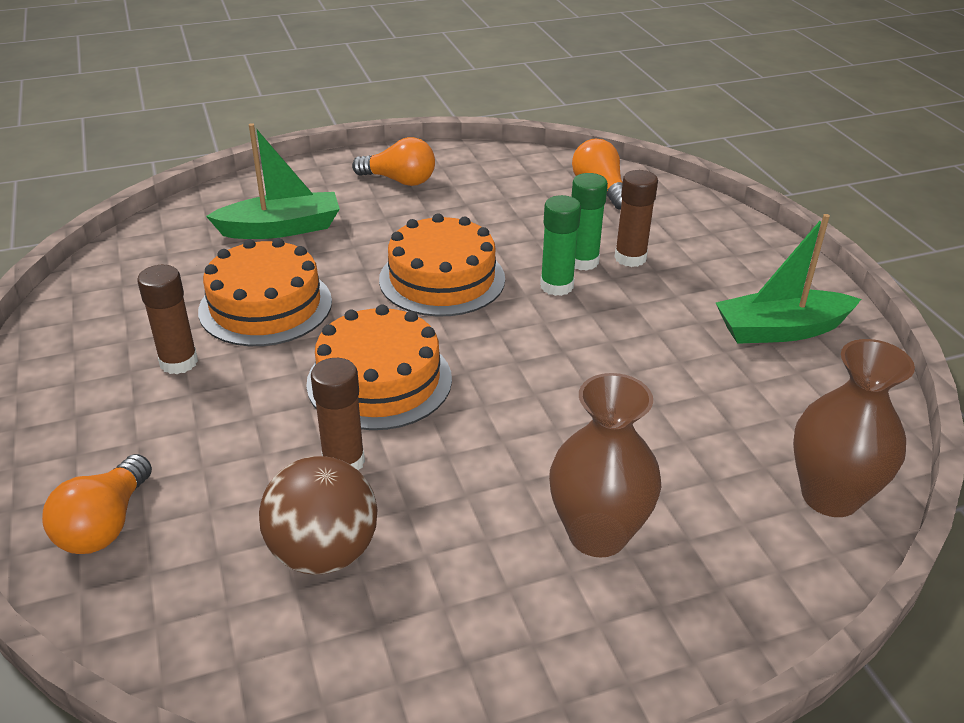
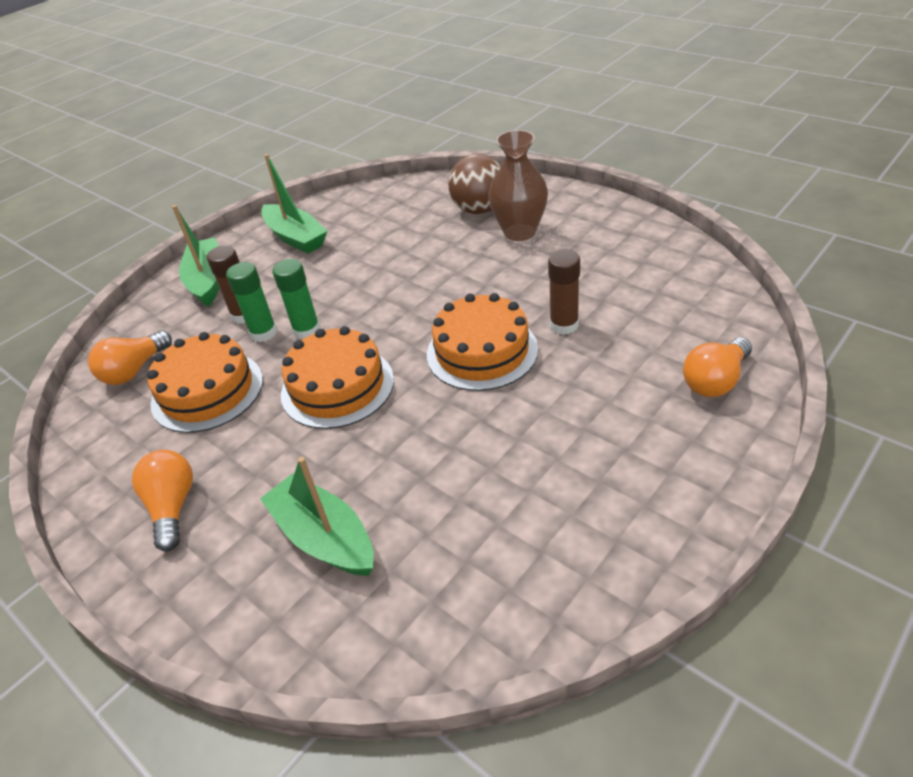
camera: 115 degrees left, 5 degrees up
orange light bulb [42,454,152,554] -> orange light bulb turned 150 degrees clockwise [683,337,752,397]
brown glue stick [137,265,198,374] -> none
orange cake [198,238,332,346] -> orange cake moved to [147,332,263,433]
brown ball [259,456,377,575] -> brown ball moved to [448,154,501,214]
brown vase [793,339,915,517] -> none
none -> green boat [172,205,219,307]

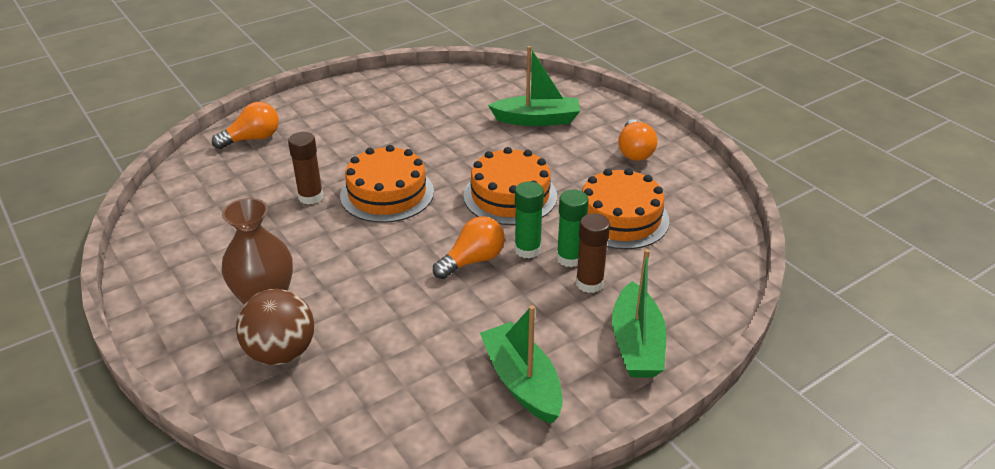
camera: 170 degrees left, 5 degrees down
orange light bulb [88,330,172,385] -> orange light bulb moved to [433,216,505,279]
green boat [260,457,374,576] -> green boat turned 60 degrees counterclockwise [488,46,580,126]

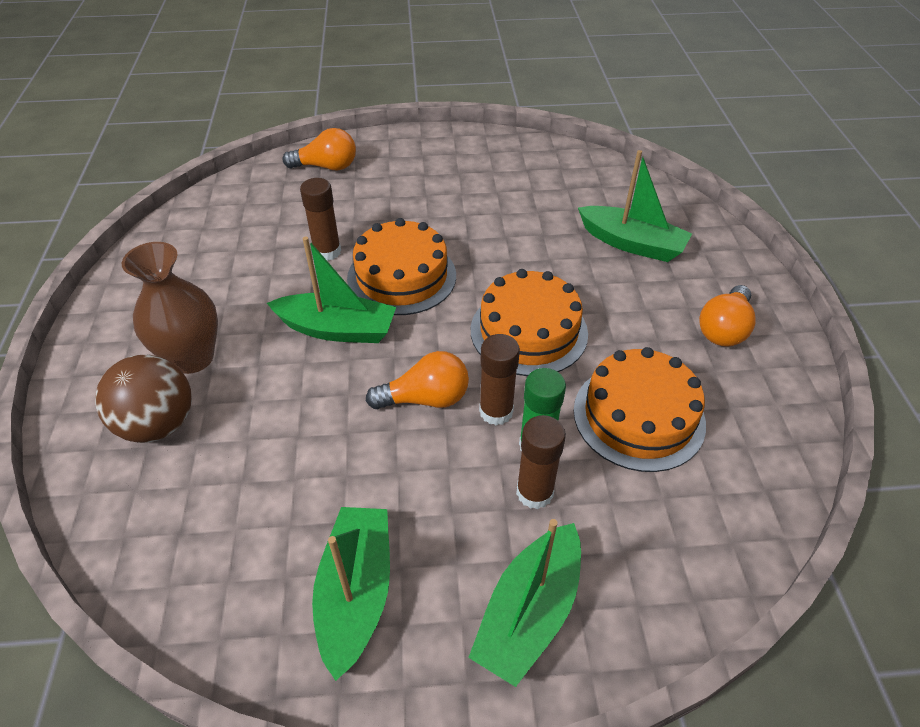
camera: 30 degrees right, 10 degrees up
green glue stick [514,181,544,259] -> brown glue stick [479,334,520,425]
none -> green boat [267,237,396,343]

